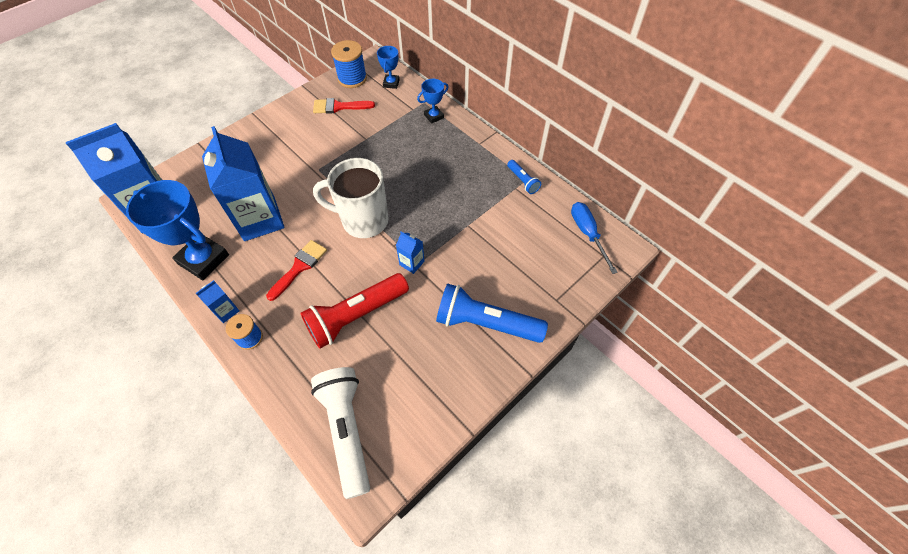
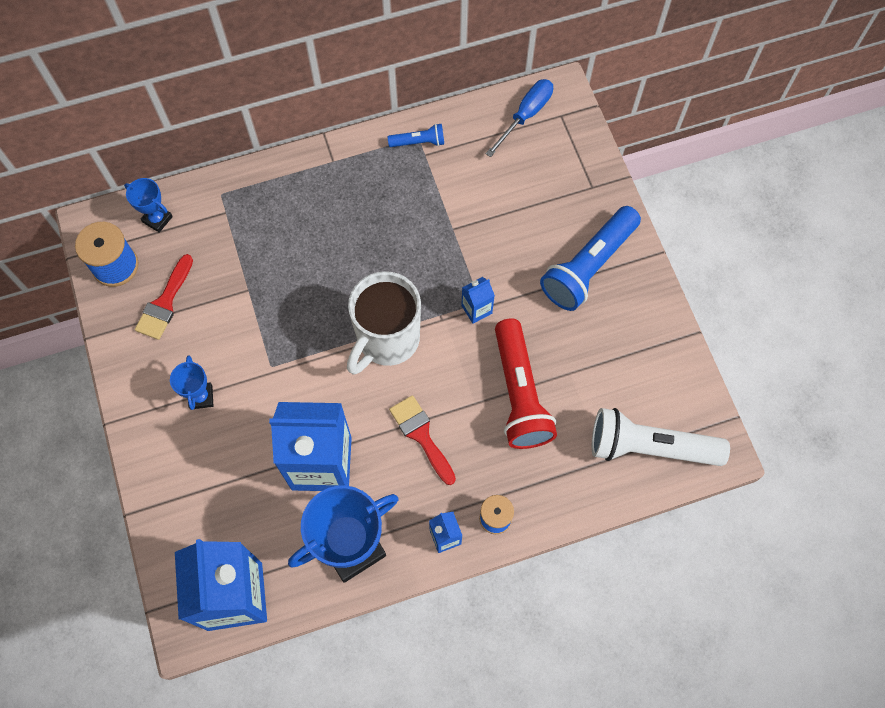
camera: 65 degrees left, 10 degrees up
blue trophy [417,79,449,124] -> blue trophy moved to [170,355,213,410]
blue screwdriver [571,202,618,274] -> blue screwdriver turned 120 degrees clockwise [486,79,553,157]

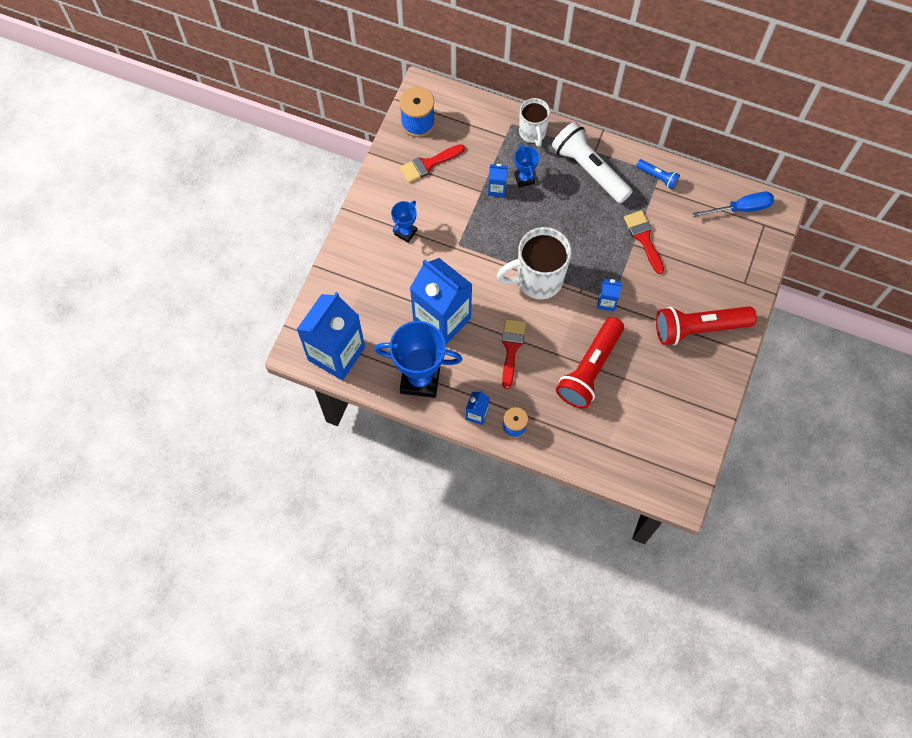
camera: 40 degrees right, 0 degrees up
blue trophy [124,178,173,233] -> blue trophy moved to [514,144,539,188]
blue flashlight [540,206,641,311] -> red flashlight [656,306,757,345]
white flashlight [592,408,730,466] -> white flashlight moved to [552,122,633,203]
none -> blue carton [488,164,508,197]
none -> white mug [519,98,550,147]
none -> red brush [624,210,664,274]

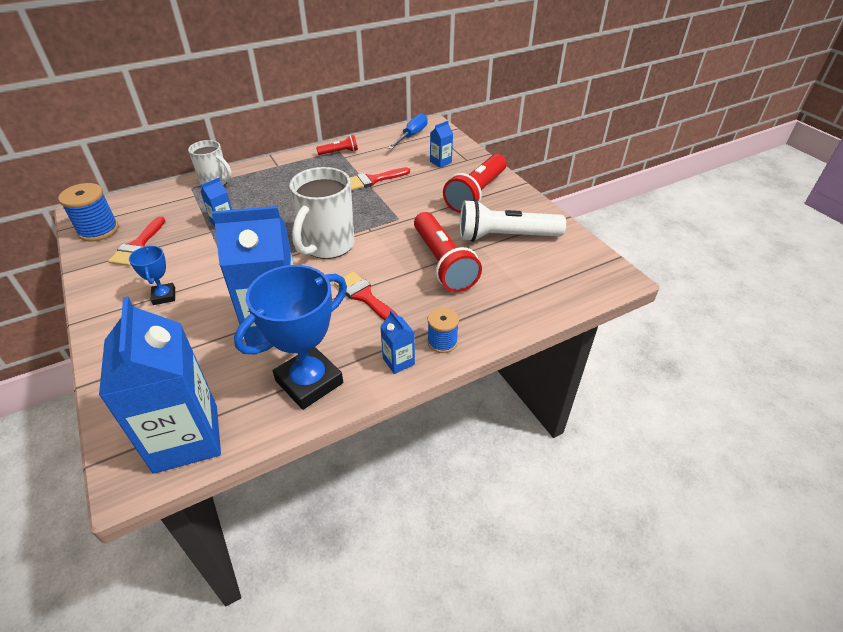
camera: 50 degrees left, 25 degrees down
blue trophy [514,144,539,188] -> none
white flashlight [552,122,633,203] -> white flashlight moved to [460,199,566,242]
blue carton [597,279,622,311] -> blue carton moved to [430,121,453,168]
red brush [624,210,664,274] -> red brush turned 45 degrees counterclockwise [350,167,410,190]
blue flashlight [636,159,680,189] -> red flashlight [316,135,358,155]

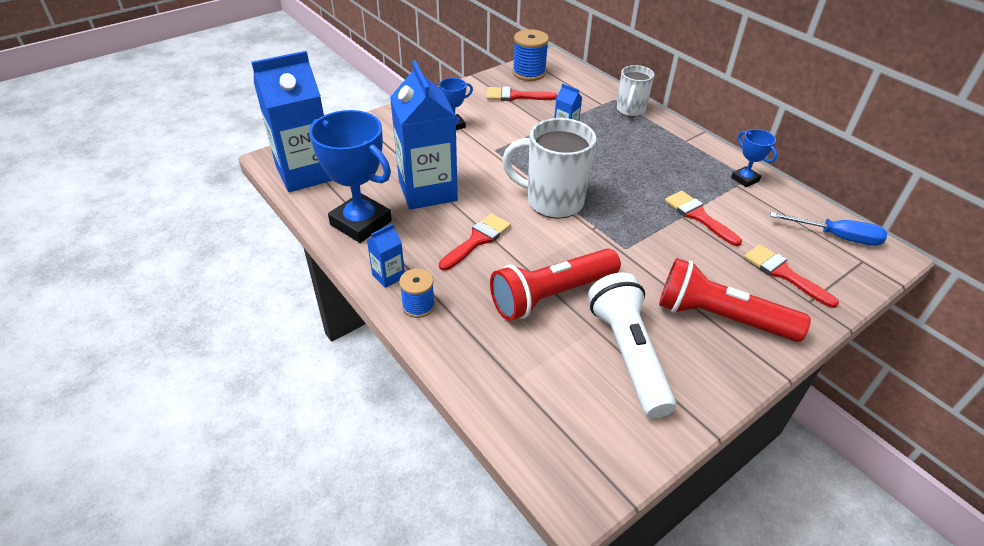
camera: 80 degrees right, 0 degrees up
red flashlight [316,135,358,155] -> blue trophy [731,129,777,187]
blue carton [430,121,453,168] -> red brush [744,244,839,308]

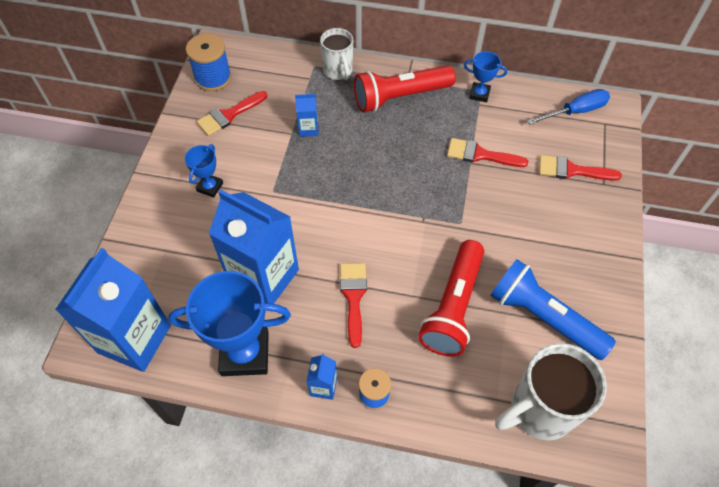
camera: 40 degrees left, 15 degrees up
white mug [502,118,596,219] -> white mug moved to [495,343,607,440]
white flashlight [588,272,676,419] -> blue flashlight [490,259,616,360]
red flashlight [659,258,811,342] -> red flashlight moved to [354,65,456,112]

